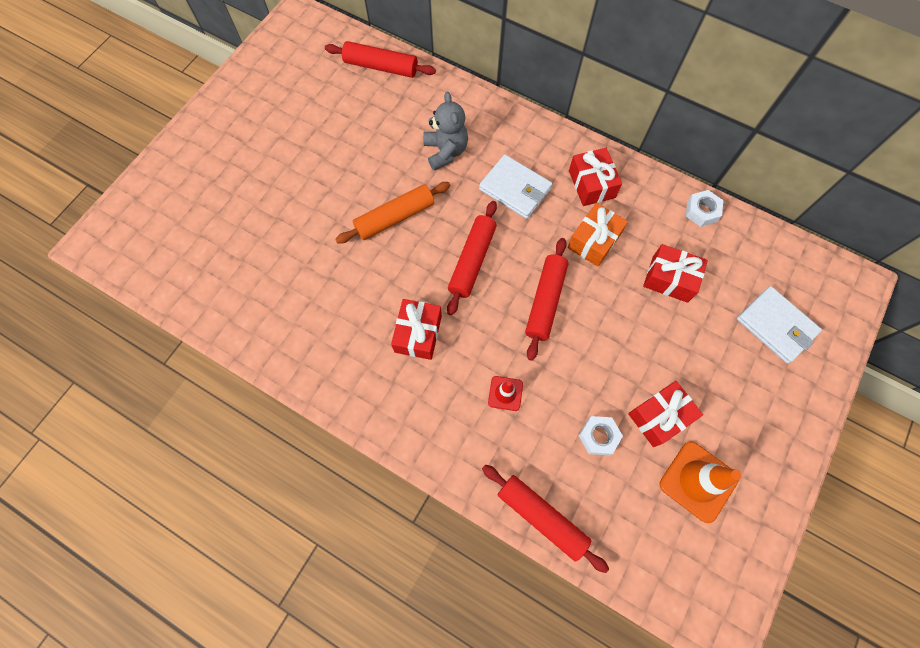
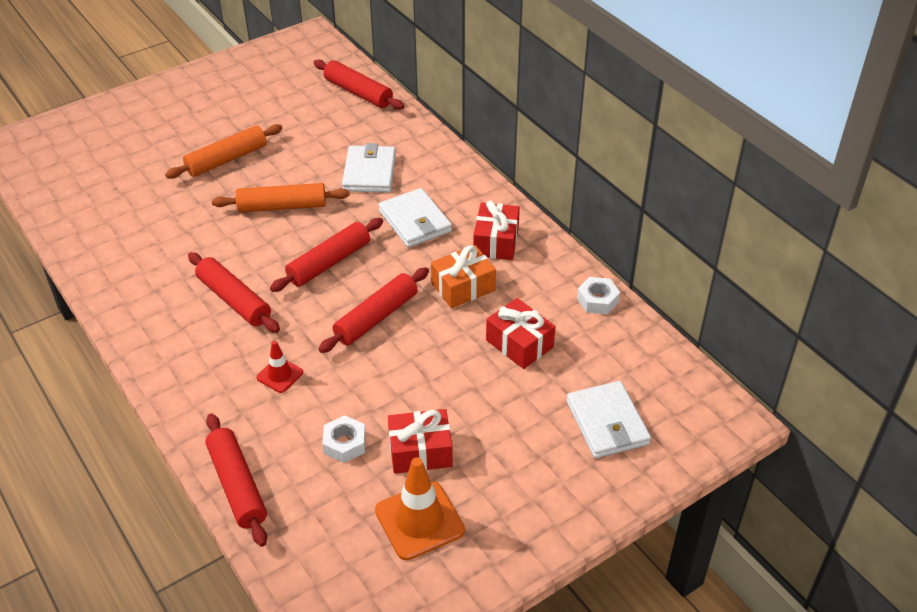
camera: 25 degrees right, 25 degrees down
red gift [391,299,442,360] -> red rolling pin [188,252,280,333]
grey teddy bear [423,92,468,171] -> white wallet [342,143,396,193]
none -> orange rolling pin [165,124,283,179]

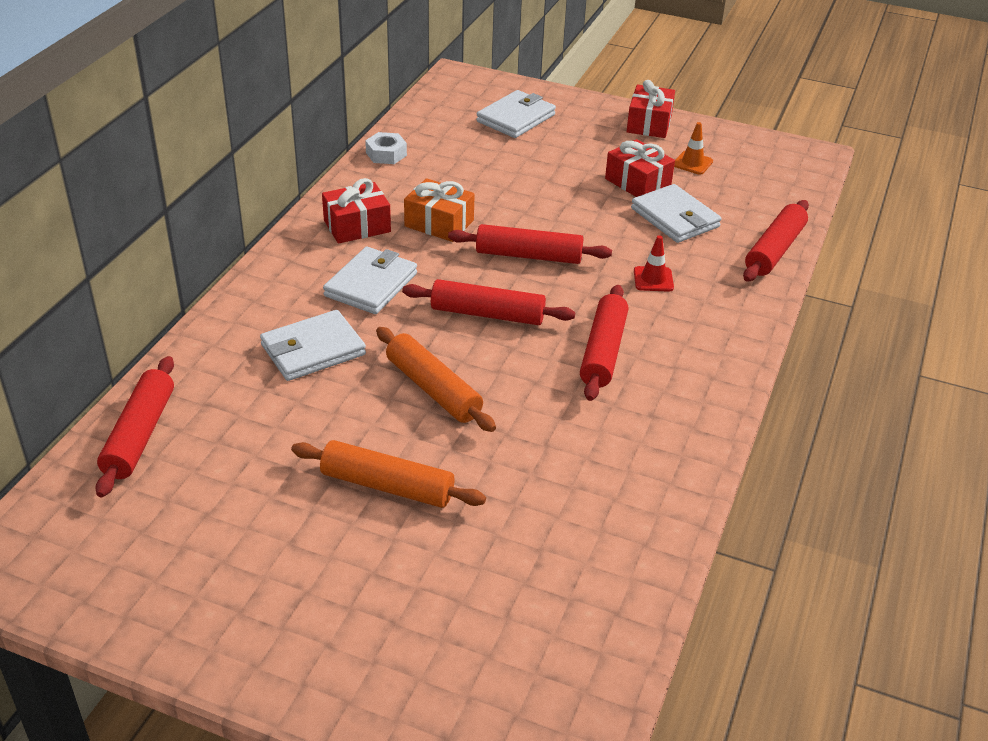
camera: 125 degrees left, 5 degrees down
white nut [322,415,366,463] -> white wallet [631,184,721,243]
orange traffic cone [375,457,465,560] -> orange traffic cone [674,122,713,175], size x0.55
red gift [486,298,556,369] -> red gift moved to [627,80,675,138]

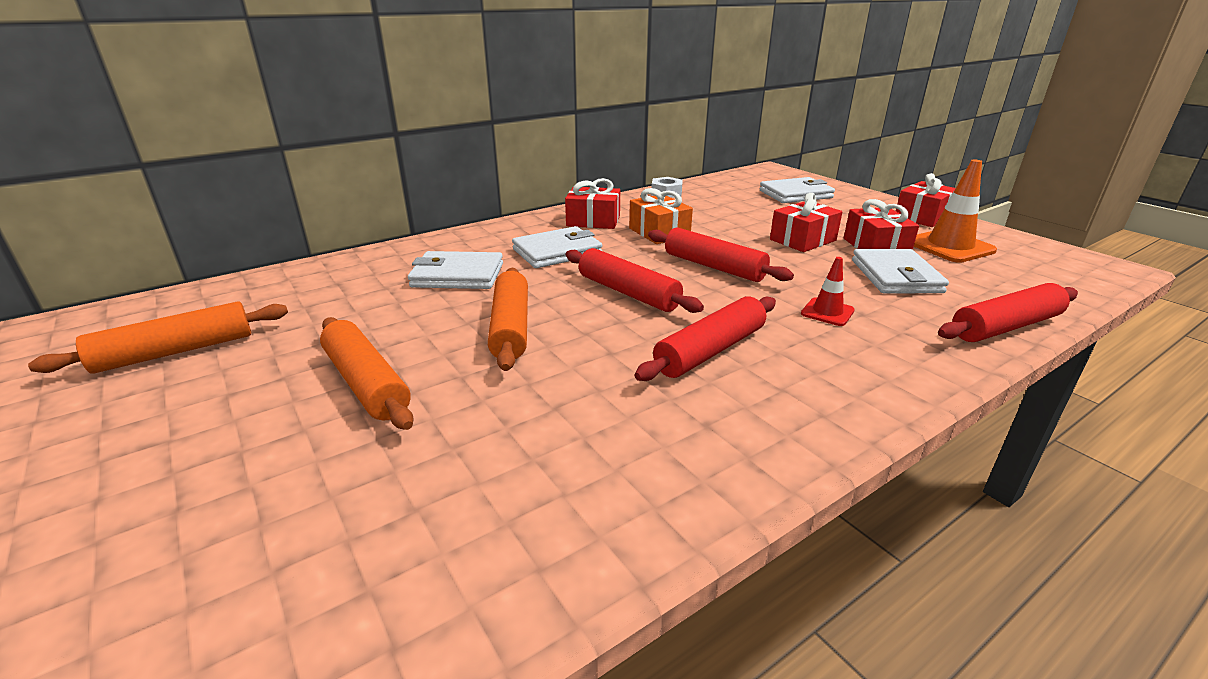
camera: 35 degrees right, 10 degrees down
red rolling pin [96,356,174,497] -> none
orange traffic cone [674,122,713,175] -> orange traffic cone [914,160,997,263], size x1.81
none -> orange rolling pin [28,301,288,374]
none -> red gift [770,193,843,252]

